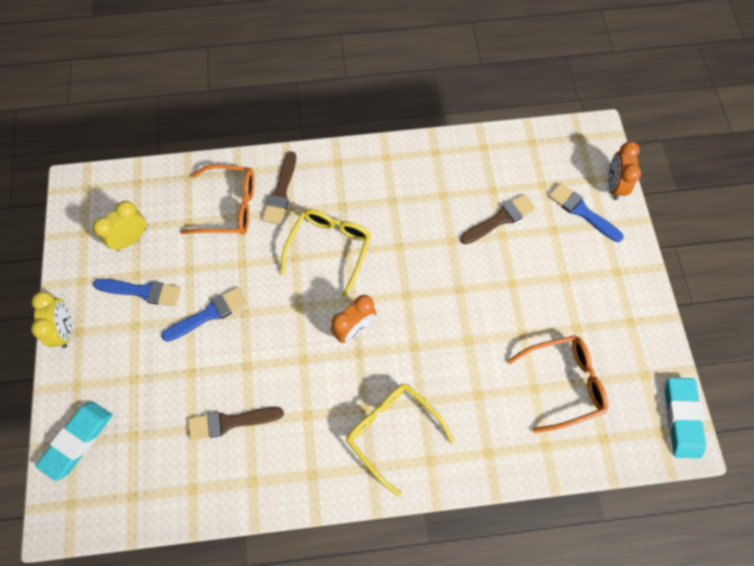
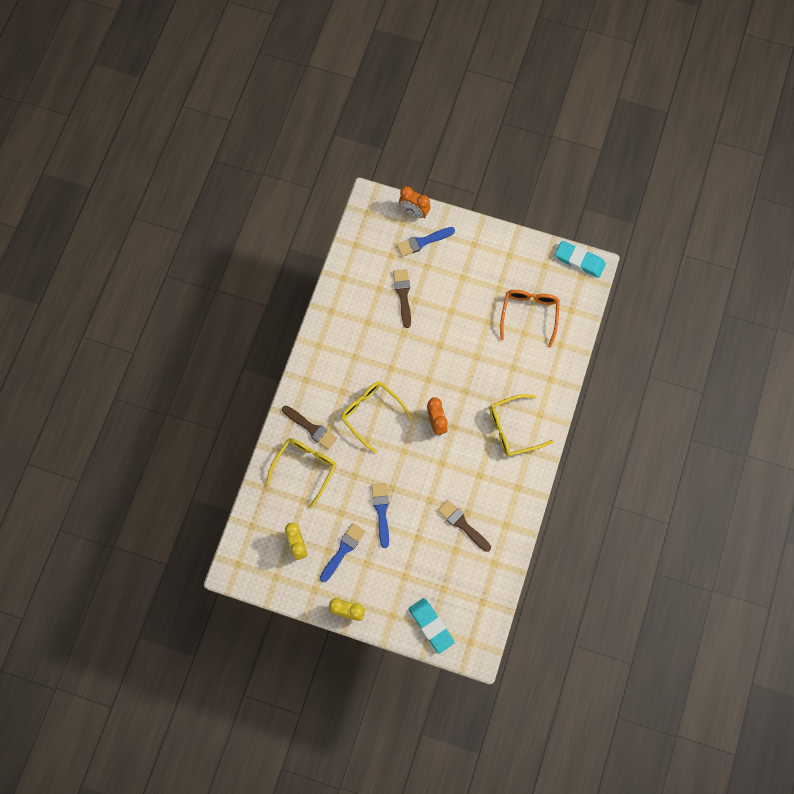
camera: 65 degrees left, 5 degrees up
orange glasses [180,165,254,235] -> yellow glasses [266,438,336,509]
brown brush [188,407,284,441] -> brown brush turned 120 degrees clockwise [438,500,491,552]

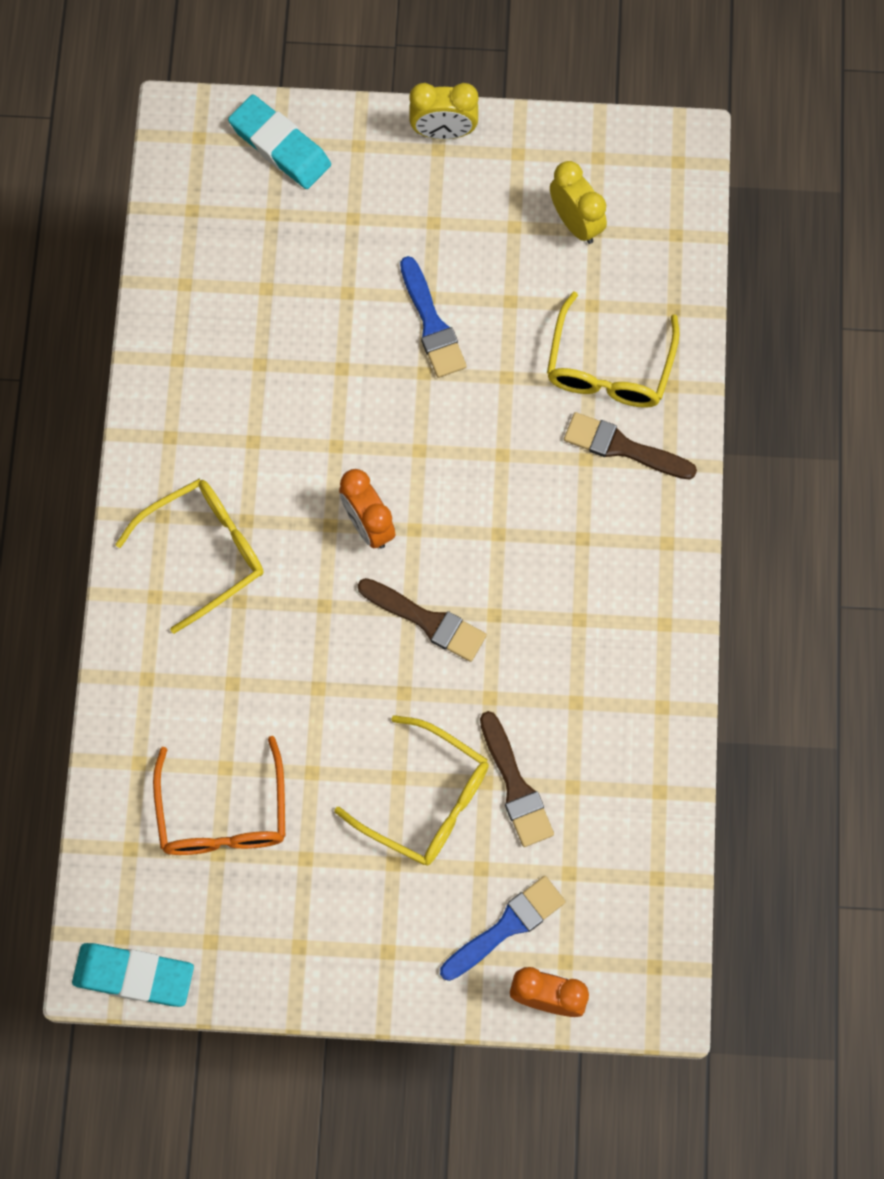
camera: 165 degrees right, 0 degrees up
blue brush [320,523,366,582] -> none
yellow glasses [340,381,412,453] -> yellow glasses moved to [334,716,489,865]
brown brush [438,500,491,552] -> brown brush moved to [358,578,487,662]

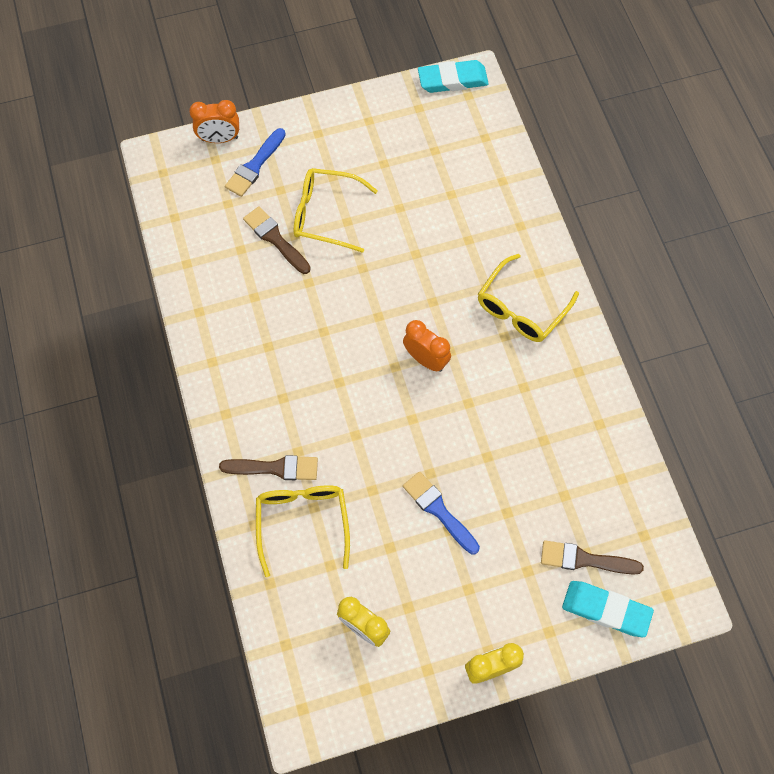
camera: 160 degrees right, 5 degrees down
orange glasses [153,736,285,855] -> none
brown brush [358,578,487,662] -> brown brush moved to [541,540,644,575]

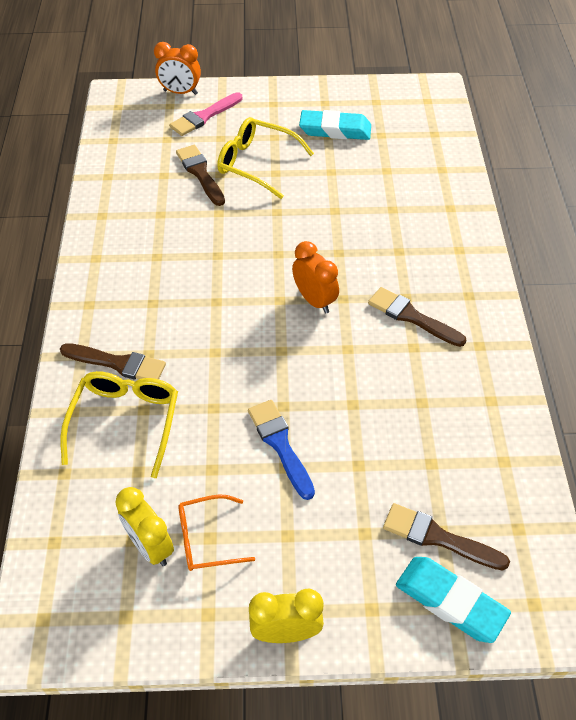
camera: 15 degrees right, 15 degrees down
blue brush [225,128,286,197] -> pink brush [169,92,243,136]
turquoise eraser [418,60,489,93] -> turquoise eraser moved to [299,110,371,140]
yellow glasses [478,254,579,342] -> none
none -> orange glasses [178,494,255,571]
none -> brown brush [368,287,467,347]

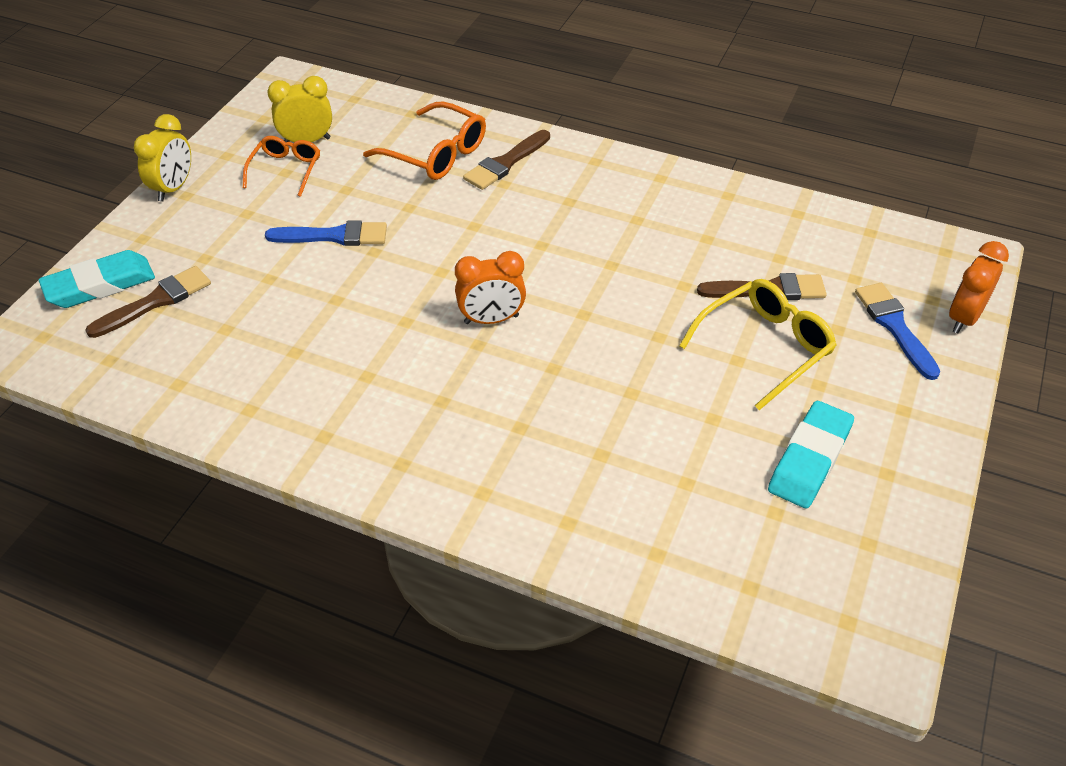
camera: 115 degrees right, 5 degrees down
yellow glasses [60,371,178,478] -> orange glasses [363,101,486,180]
pink brush [169,92,243,136] -> blue brush [855,283,940,380]
brown brush [368,287,467,347] -> none

